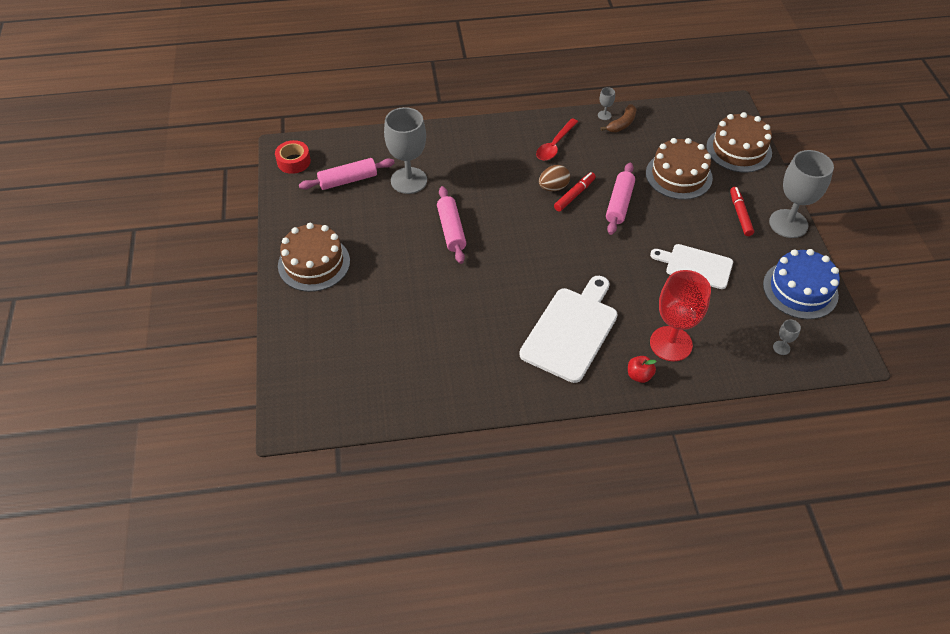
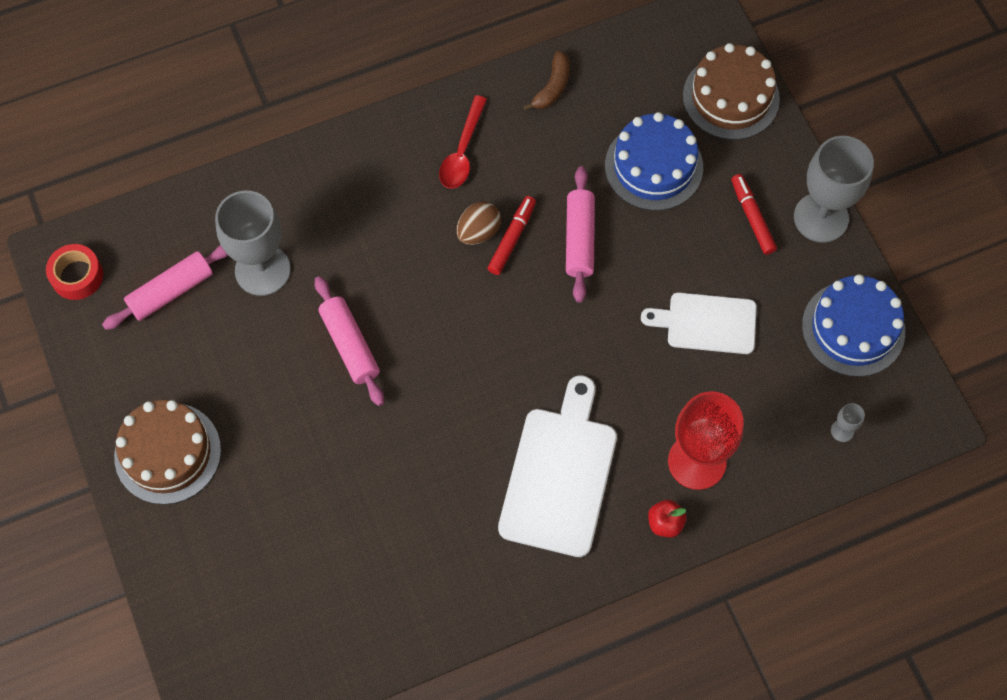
camera: 15 degrees left, 15 degrees up
grey goblet [598,87,615,120] -> none
brown cake [646,138,713,200] -> blue cake [605,112,703,211]

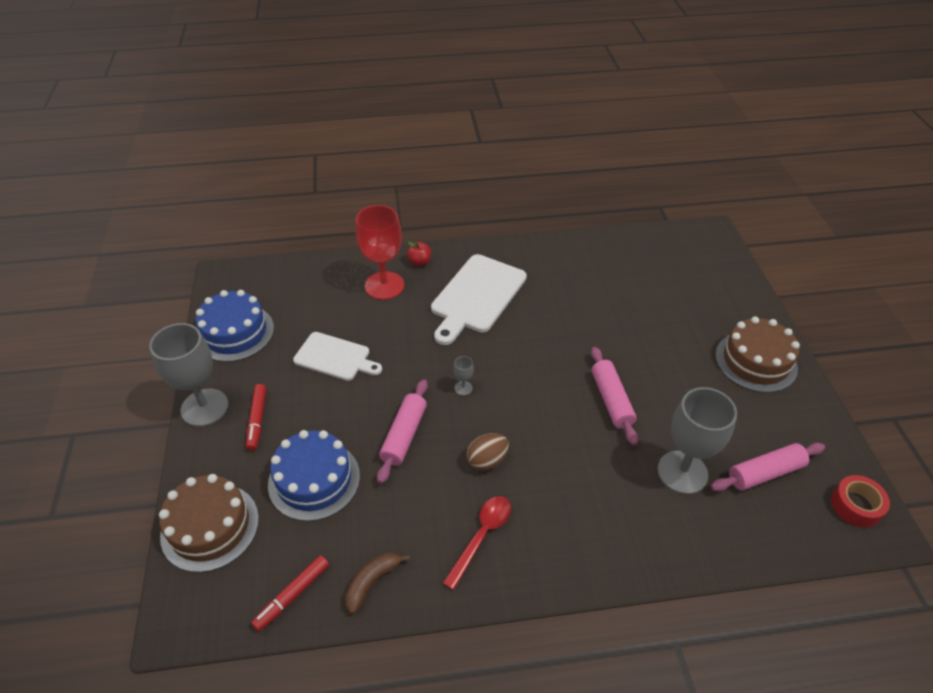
camera: 165 degrees left, 20 degrees down
red marker [487,196,536,275] -> red marker moved to [251,555,329,631]
grey goblet [831,403,865,442] -> grey goblet moved to [453,356,474,396]

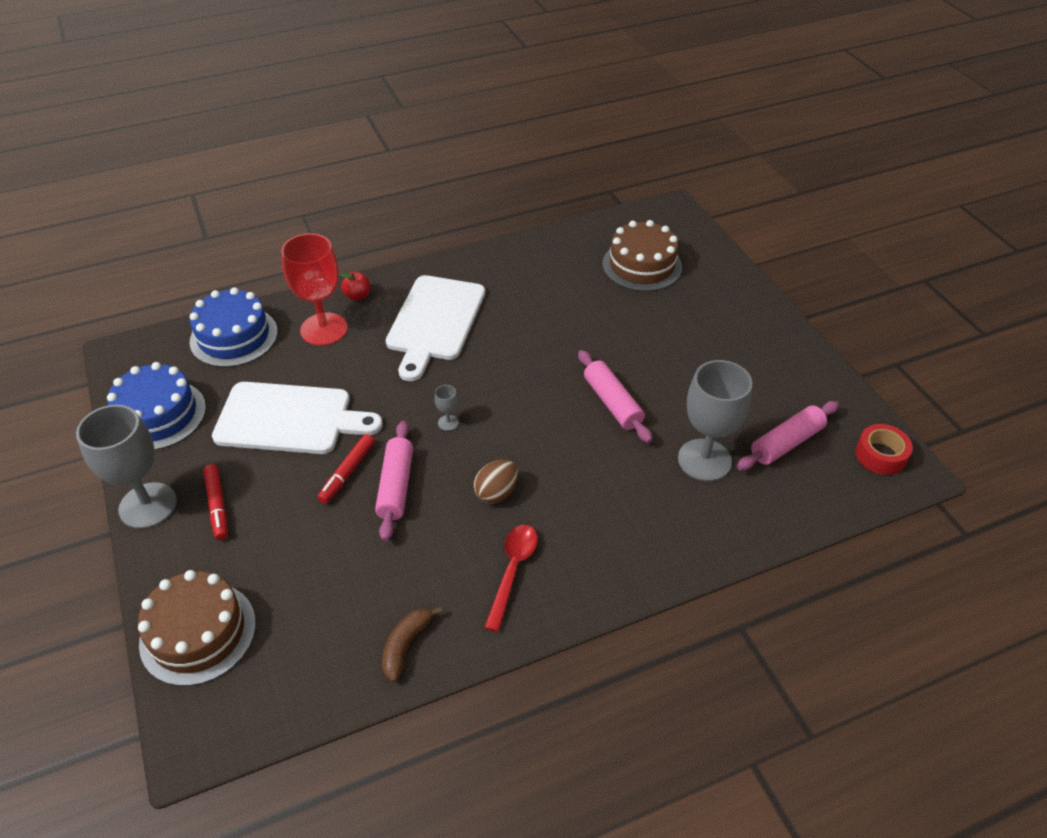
camera: 15 degrees left, 0 degrees up
red marker [251,555,329,631] -> red marker moved to [317,434,375,504]
blue cake [268,430,360,521] -> blue cake moved to [190,287,278,367]
white cutting board [293,332,382,381] -> white cutting board [212,382,382,454], size x1.55
brown cake [715,316,800,393] -> brown cake moved to [603,220,682,292]

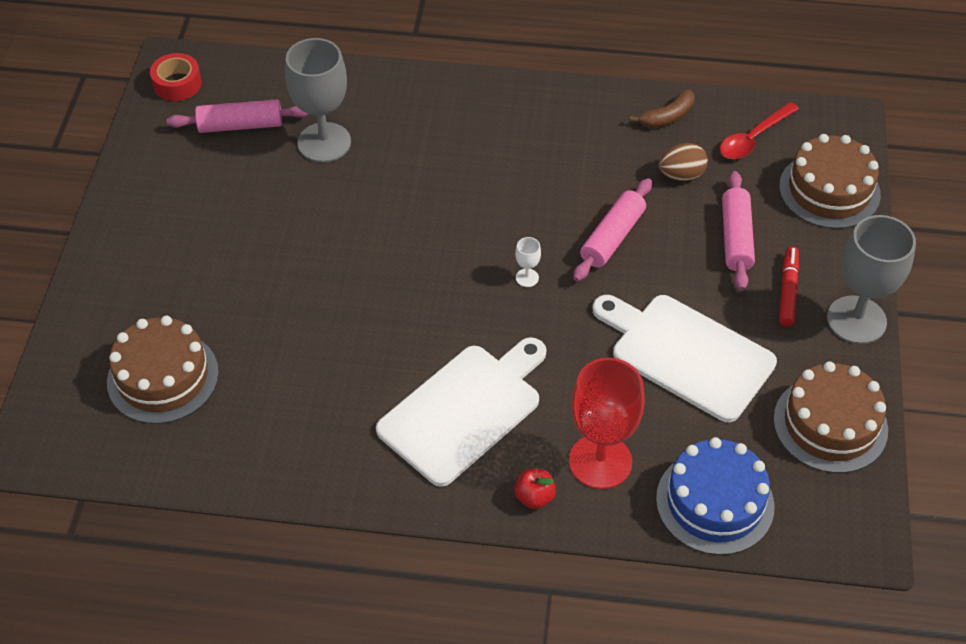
camera: 150 degrees left, 5 degrees up
blue cake [107,362,206,450] -> brown cake [773,361,888,473]
red marker [317,434,375,504] -> none
grey goblet [435,385,459,431] -> white goblet [515,237,541,287]
brown egg [473,460,518,504] -> brown egg moved to [659,143,708,181]
red spoon [484,525,538,632] -> red spoon moved to [720,102,799,159]
pink rolling pin [578,350,652,443] -> pink rolling pin moved to [722,171,755,291]

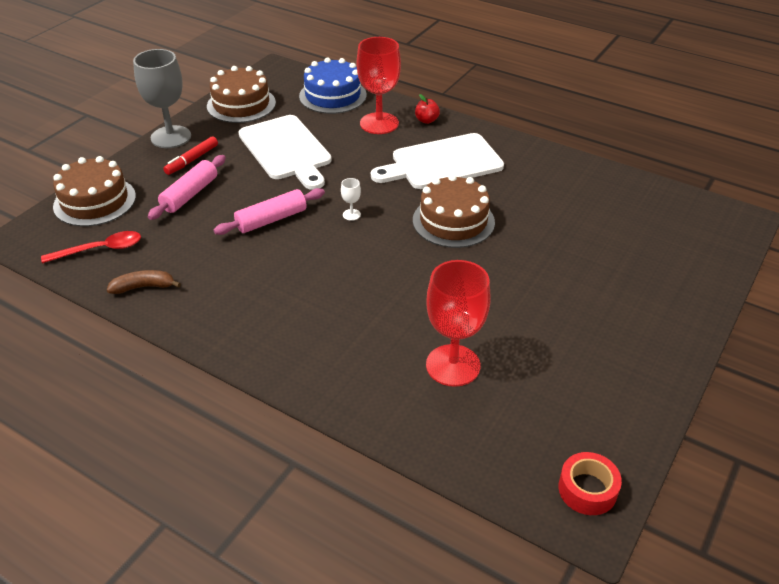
camera: 155 degrees left, 10 degrees down
brown cake [107,316,219,424] -> brown cake moved to [413,174,495,248]
pink rolling pin [166,99,309,133] -> none
grey goblet [285,38,351,162] -> red goblet [426,260,491,387]
brown egg [659,143,708,181] -> none

